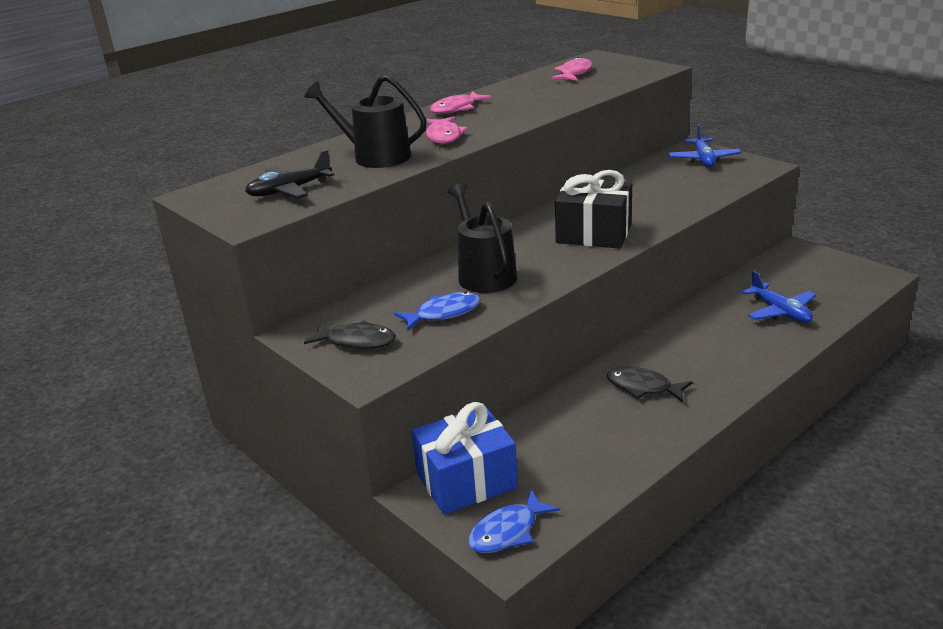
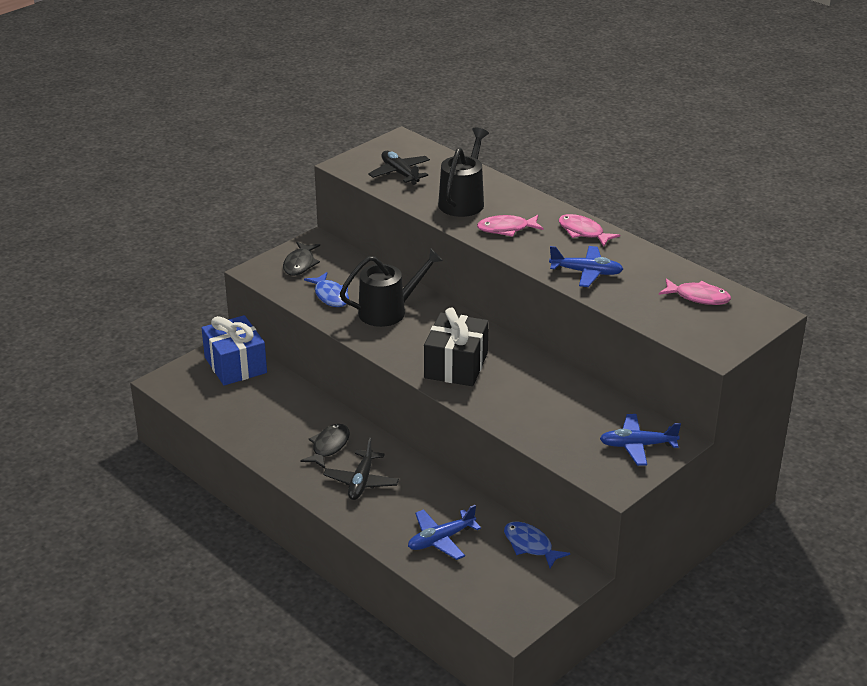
camera: 85 degrees right, 5 degrees up
blue fish [468,490,560,553] -> blue fish moved to [504,522,570,569]
none -> black plane [323,438,399,500]
none -> blue plane [549,246,623,287]

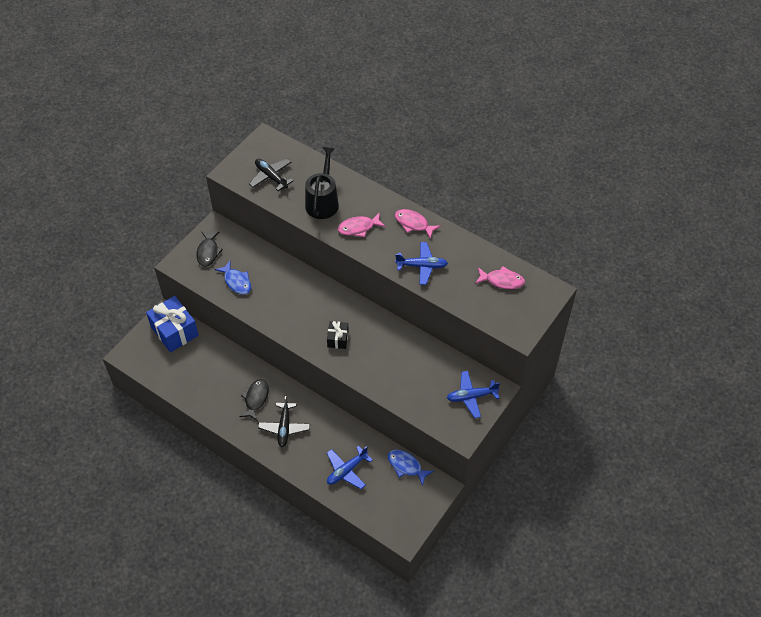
camera: 10 degrees left, 20 degrees up
black watering can [340,248,443,327] -> none
black gift [424,308,489,386] -> black gift [327,321,349,349], size x0.53

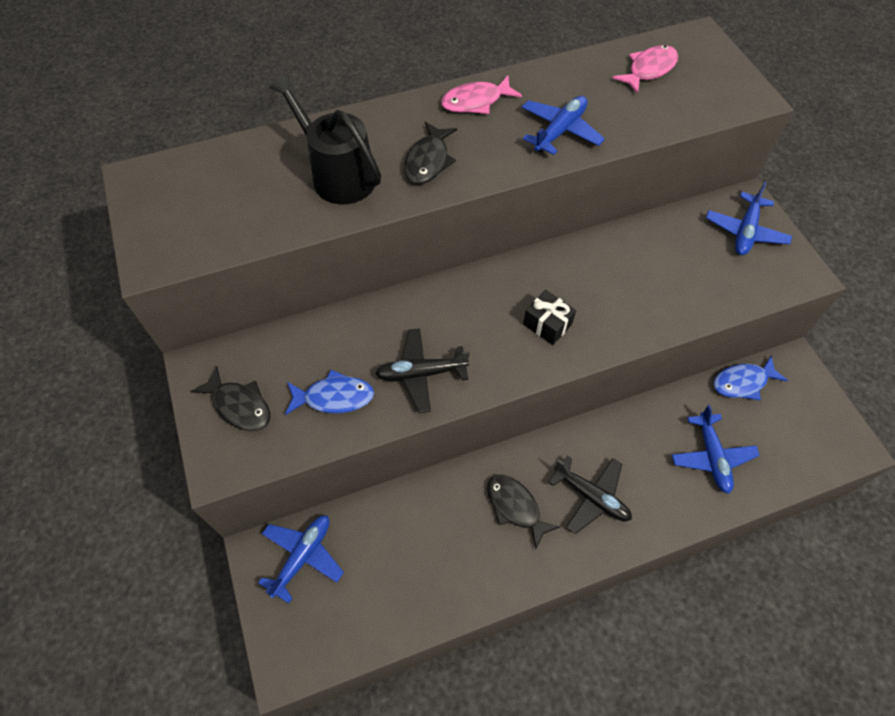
camera: 55 degrees left, 5 degrees up
blue gift [146,296,199,352] -> blue plane [258,515,344,604]
black plane [249,159,293,191] -> black plane moved to [375,328,470,413]
pink fish [338,212,386,237] -> black fish [404,122,457,184]

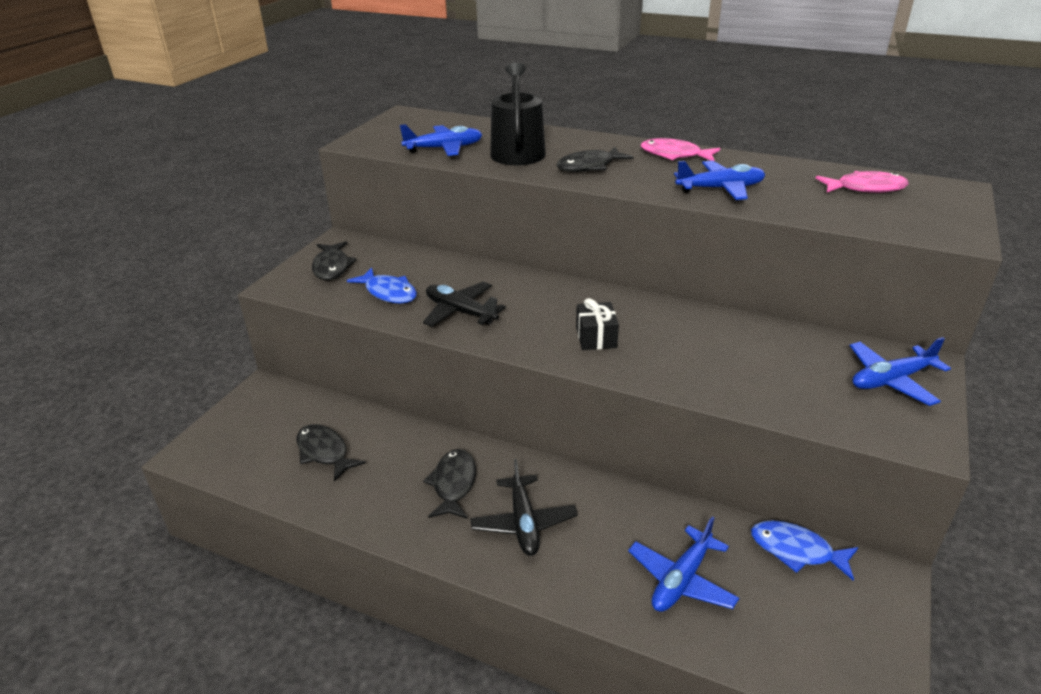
camera: 45 degrees right, 25 degrees down
blue plane [258,515,344,604] -> blue plane moved to [400,124,482,156]
none -> black fish [296,424,366,482]

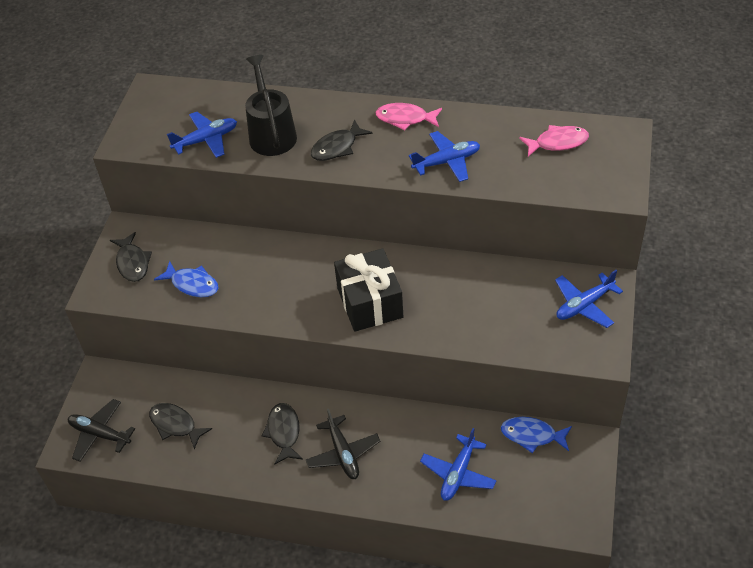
camera: 10 degrees left, 15 degrees up
black plane [423,282,506,327] -> black plane moved to [68,399,135,462]
black gift [576,298,619,350] -> black gift [334,248,403,332], size x1.90

